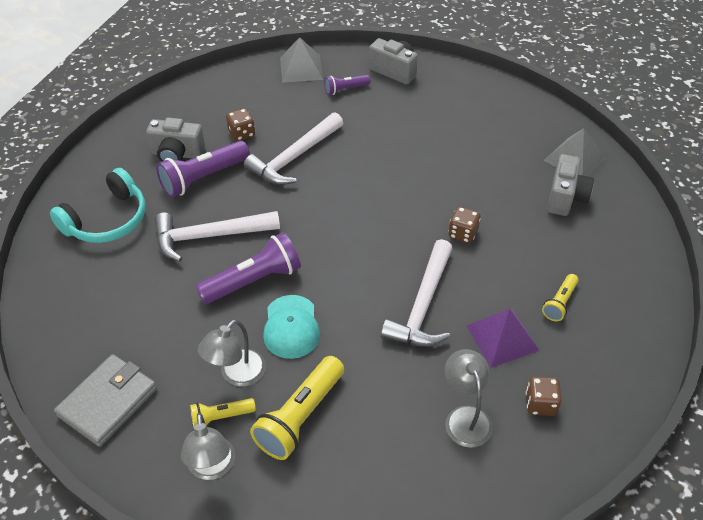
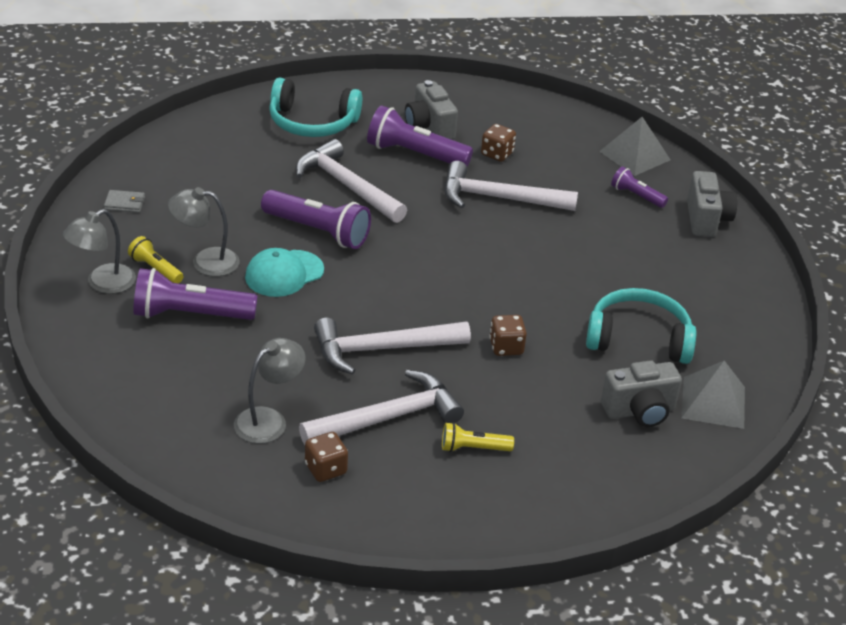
camera: 55 degrees right, 10 degrees down
grey wallet [54,354,157,447] -> grey wallet [104,190,145,213], size x0.46
yellow flashlight [250,356,344,460] -> purple flashlight [133,268,258,320]
purple pyramid [467,309,539,368] -> white hammer [299,370,464,445]
none -> turquoise headphones [586,288,696,364]

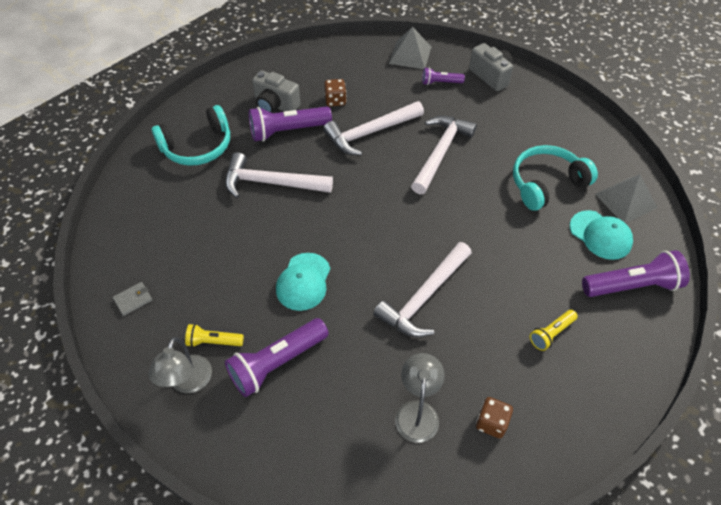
camera: 35 degrees left, 15 degrees up
grey lamp [168,187,240,276] -> none
purple flashlight [261,190,371,249] -> purple flashlight moved to [582,250,690,297]
white hammer [299,370,464,445] -> white hammer moved to [411,116,477,194]
brown dice [489,315,527,356] -> none
grey camera [601,360,682,427] -> turquoise cap [570,210,633,260]

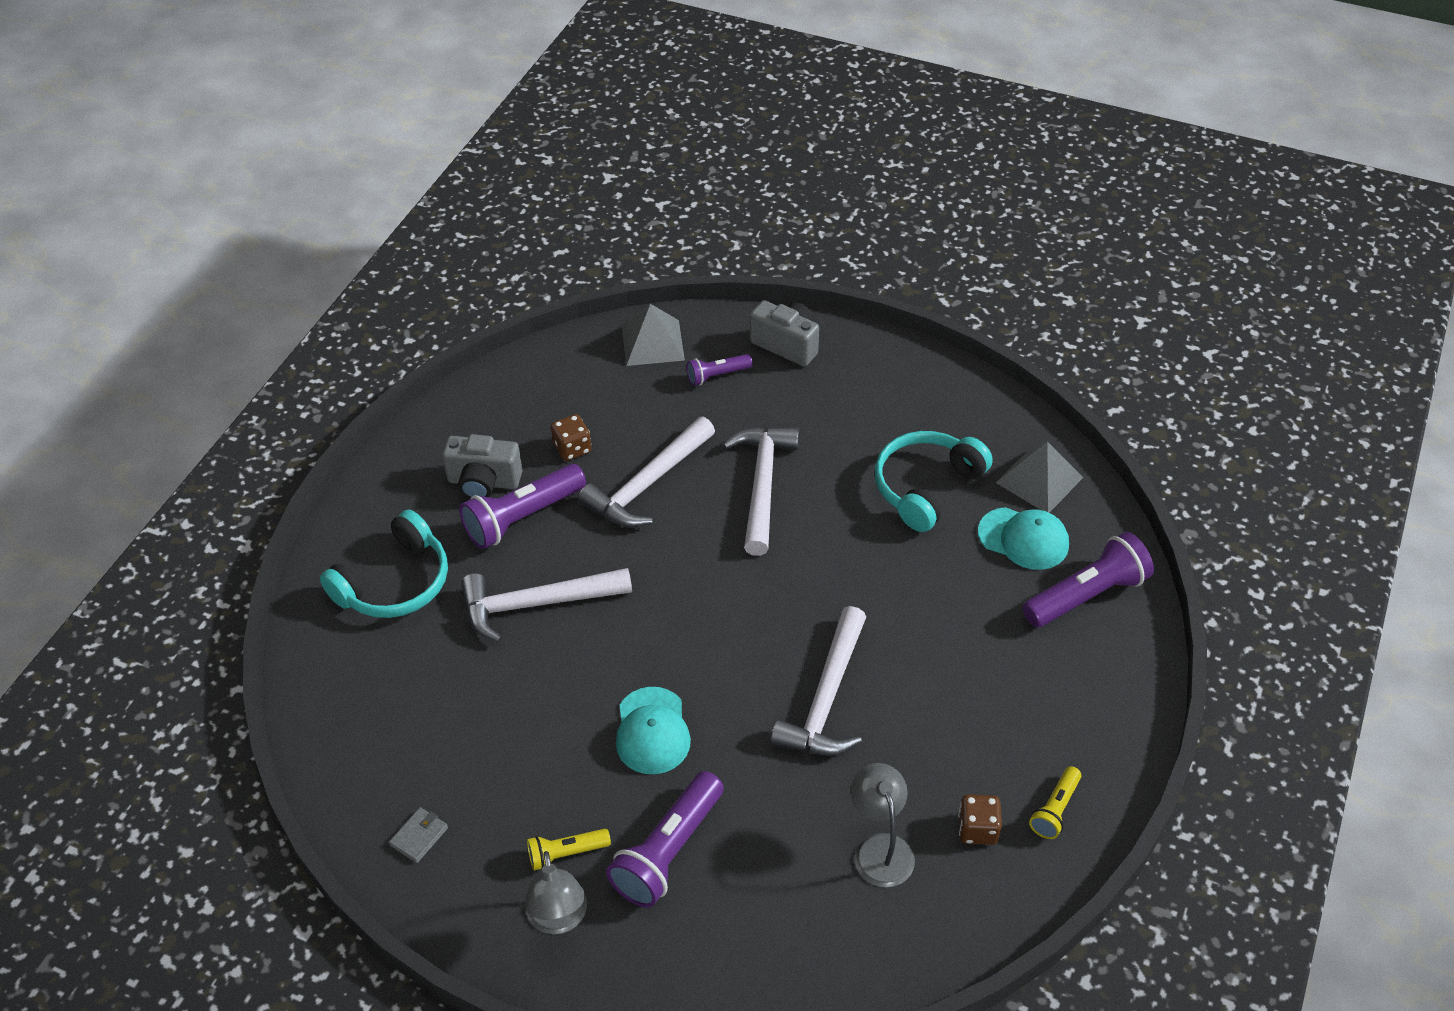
camera: 20 degrees left, 5 degrees down
yellow flashlight [530,310,578,351] -> yellow flashlight moved to [1029,766,1081,839]

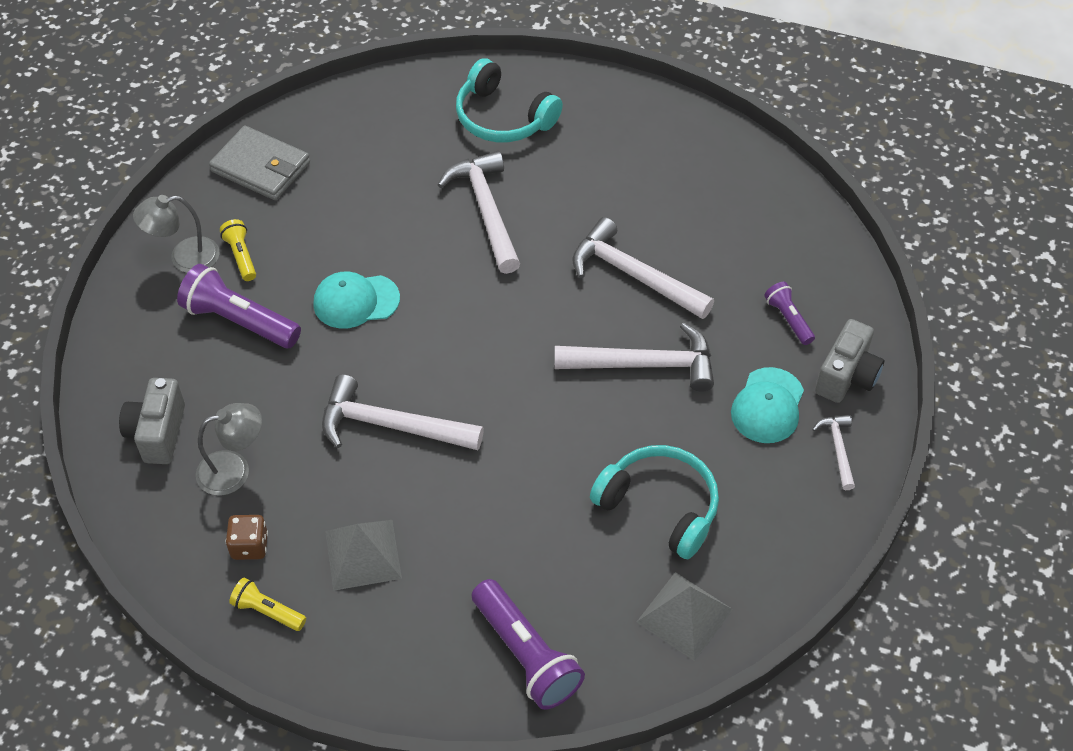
camera: 85 degrees right, 5 degrees up
grey wallet [389,807,448,863] -> grey wallet [209,126,310,200], size x2.17
grey camera [442,434,523,498] -> grey camera moved to [119,378,185,464]
purple flashlight [459,464,586,549] -> none
brown dice [551,414,591,461] -> none
grey pyramid [622,304,685,366] -> grey pyramid moved to [325,520,402,591]
turquoise cap [978,507,1069,570] -> turquoise cap moved to [731,367,804,443]
none -> white hammer [812,414,855,490]

